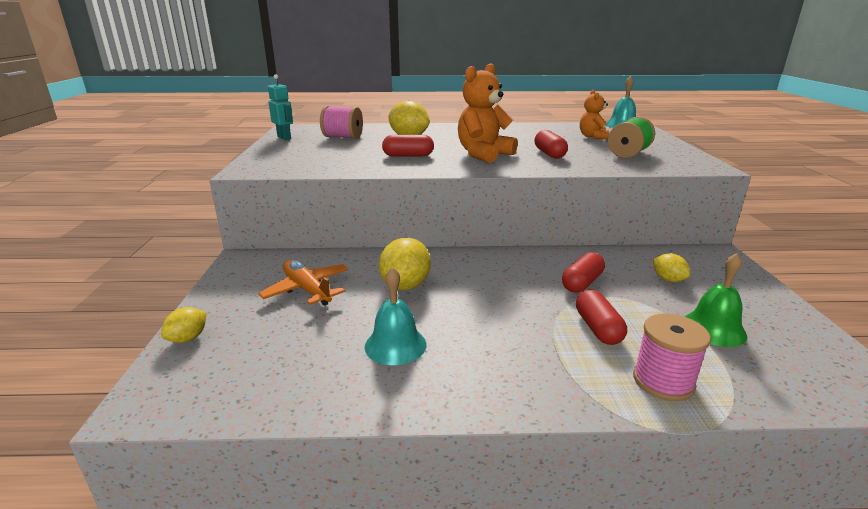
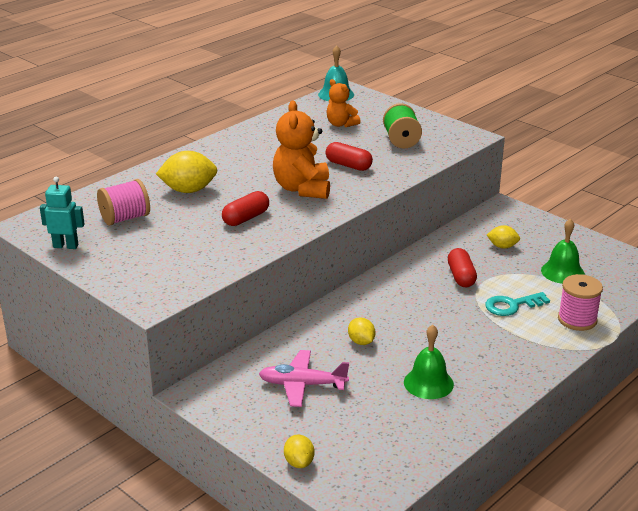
camera: 45 degrees left, 5 degrees up
orange plane [258,260,349,306] -> pink plane [259,350,349,407]
turquoise bell [365,267,426,365] -> green bell [404,325,454,399]
yellow lemon [379,238,431,290] -> yellow lemon [348,317,376,345], size x0.57
red capsule [576,290,627,345] -> turquoise key [485,292,550,316]

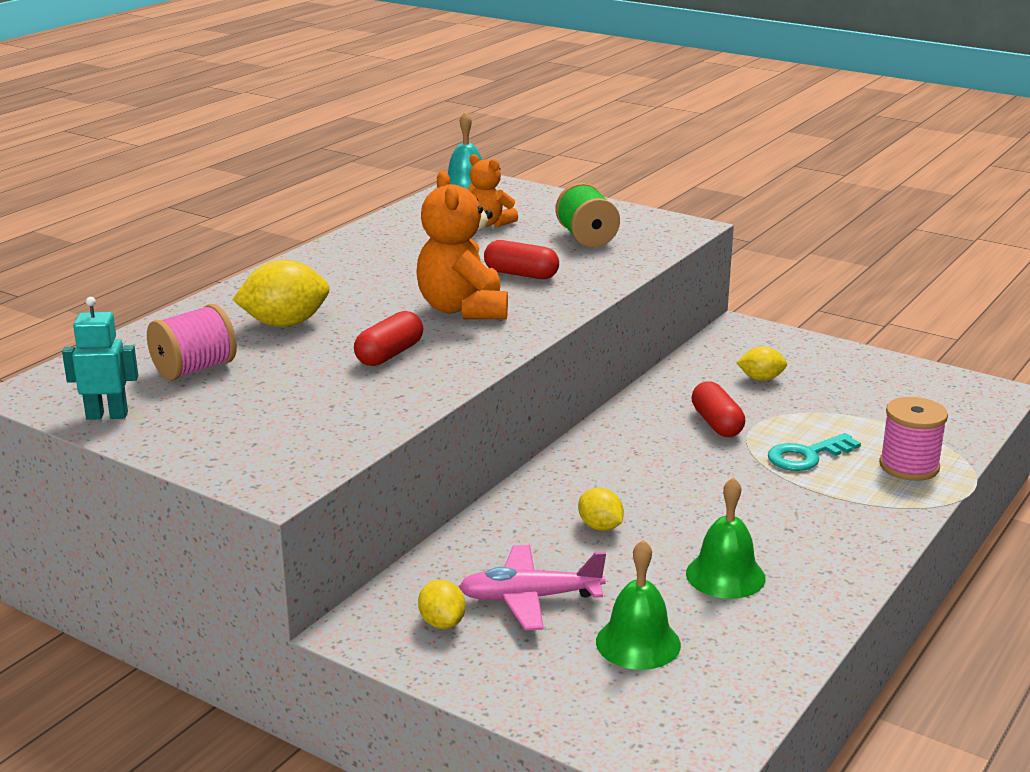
camera: 10 degrees left, 5 degrees down
yellow lemon [284,435,315,468] -> yellow lemon moved to [418,580,466,629]
green bell [541,218,585,284] -> green bell moved to [596,540,681,670]

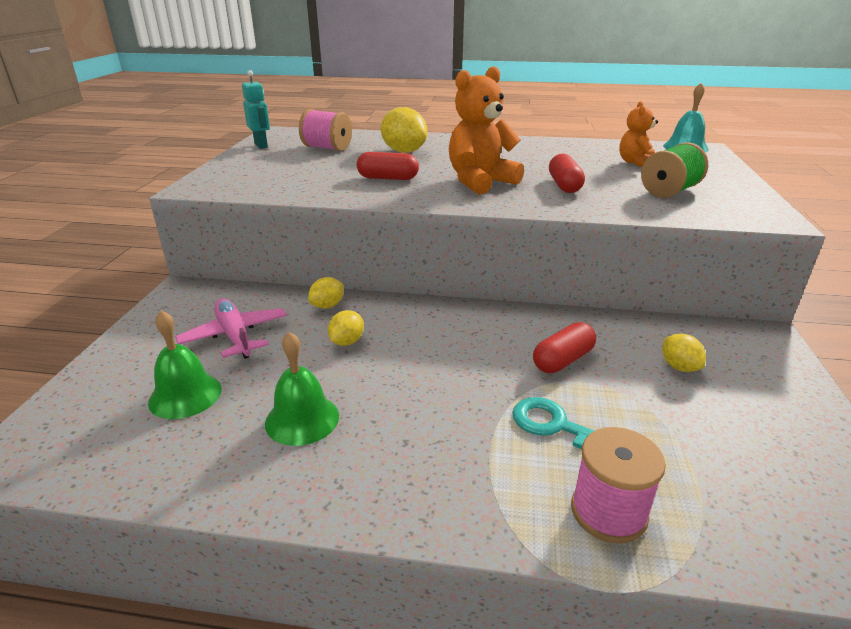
camera: 65 degrees right, 5 degrees up
yellow lemon [418,580,466,629] -> yellow lemon moved to [308,277,344,309]

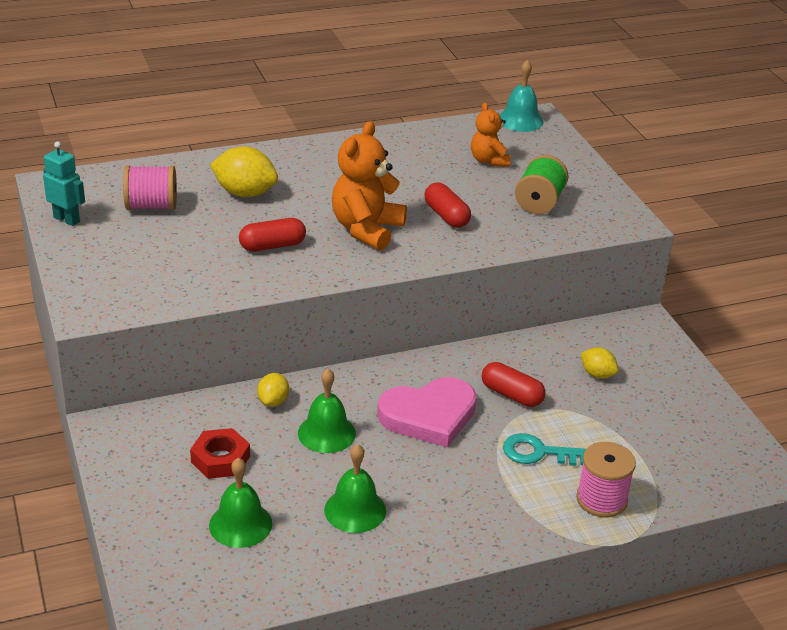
camera: 30 degrees left, 5 degrees up
pink plane [175,299,287,359] -> red nut [190,428,250,479]
yellow lemon [327,310,364,346] -> green bell [298,369,356,453]
red capsule [533,322,596,373] -> red capsule turned 75 degrees counterclockwise [482,362,546,407]
none -> pink heart [377,377,477,448]

